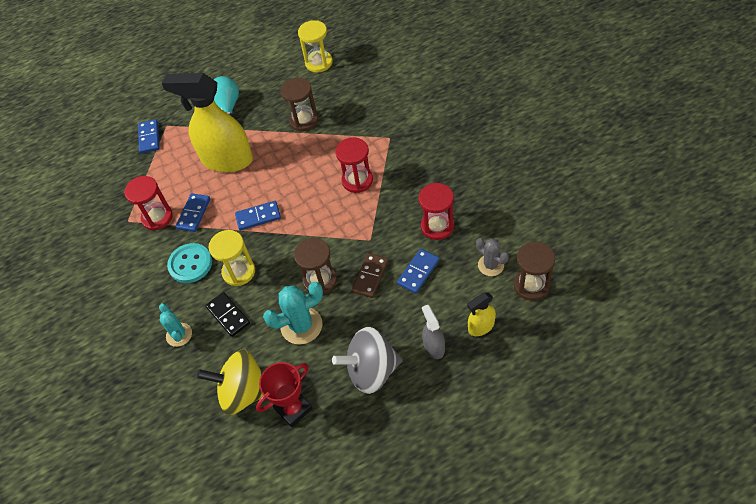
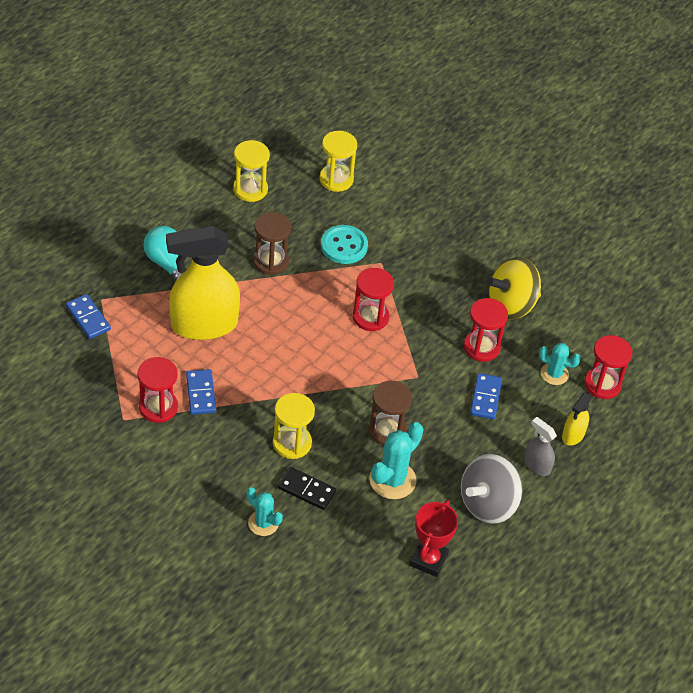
camera: 35 degrees left, 5 degrees down
turquoise button [167,243,212,283] -> turquoise button moved to [321,225,368,264]
yellow spinning top [197,349,263,415] -> yellow spinning top moved to [487,257,541,320]
blue domino [235,201,281,231] -> none
brown domino [352,253,389,298] -> none
grey cactus [476,238,509,276] -> turquoise cactus [539,343,581,385]
brown hourglass [514,242,555,301] -> red hourglass [584,335,632,399]
none -> yellow hourglass [319,131,357,192]

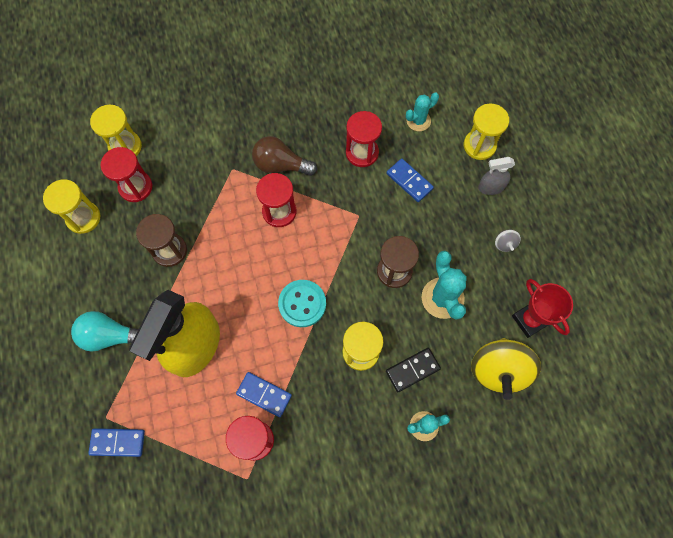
camera: 50 degrees left, 20 degrees up
turquoise button [321,225,368,264] -> turquoise button moved to [278,280,326,327]
grey spinning top [461,454,523,524] -> grey spinning top [495,229,521,252], size x0.42
yellow spinning top [487,257,541,320] -> yellow spinning top moved to [471,338,541,400]
yellow spray bottle [562,393,592,446] -> yellow hourglass [464,103,509,160]
red hourglass [584,335,632,399] -> red hourglass moved to [101,147,153,202]
none -> brown light bulb [252,136,317,176]

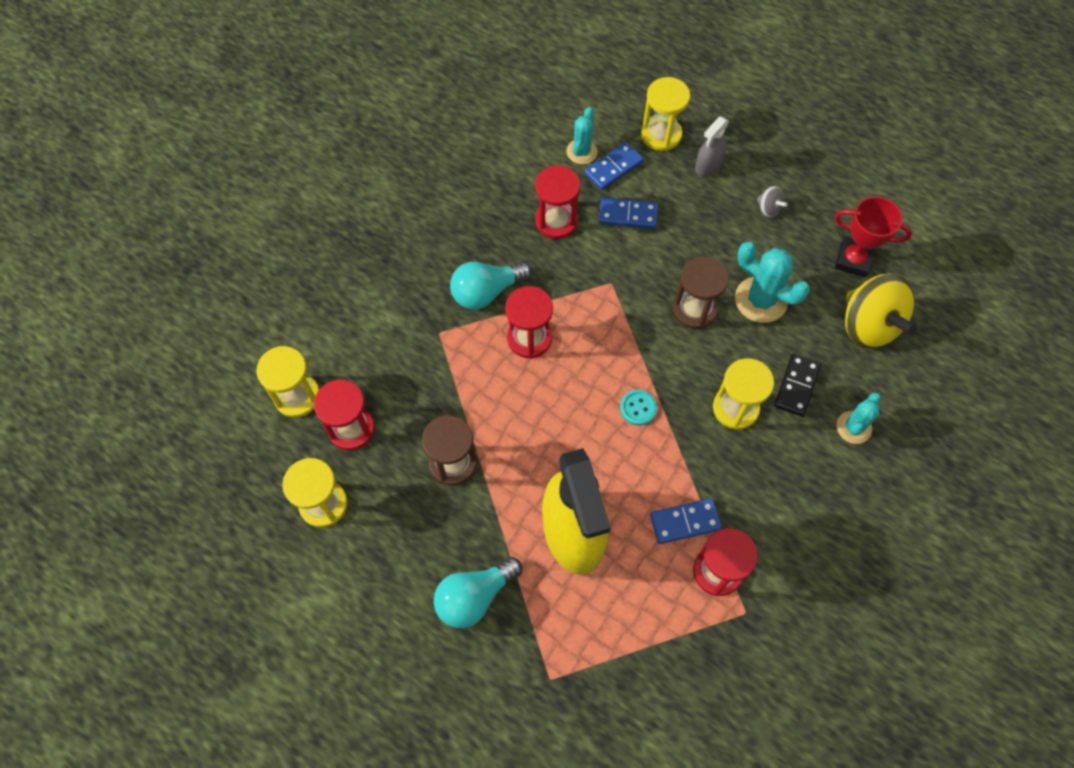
camera: 40 degrees left, 5 degrees down
blue domino [88,428,145,457] -> blue domino moved to [584,142,644,190]
brown light bulb [252,136,317,176] -> turquoise light bulb [450,262,532,310]
turquoise button [278,280,326,327] -> turquoise button [620,390,657,425], size x0.60

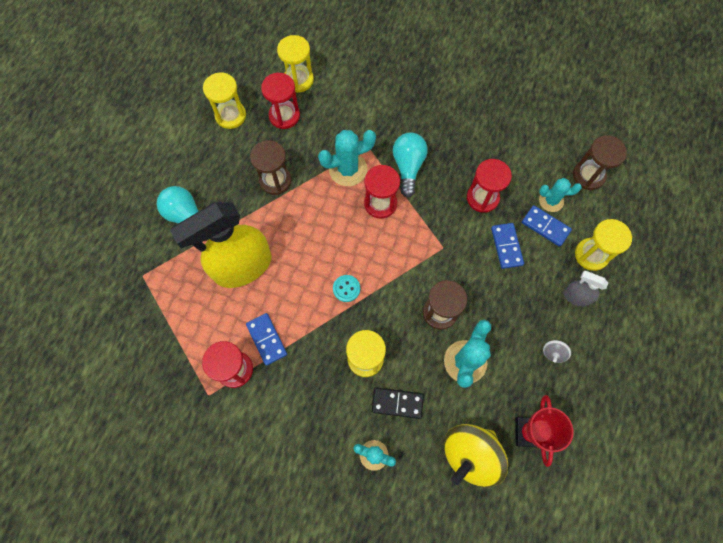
camera: 75 degrees right, 5 degrees up
turquoise light bulb [450,262,532,310] -> turquoise light bulb turned 45 degrees clockwise [393,132,428,198]
none -> turquoise cactus [318,130,376,186]
none -> brown hourglass [573,135,627,190]

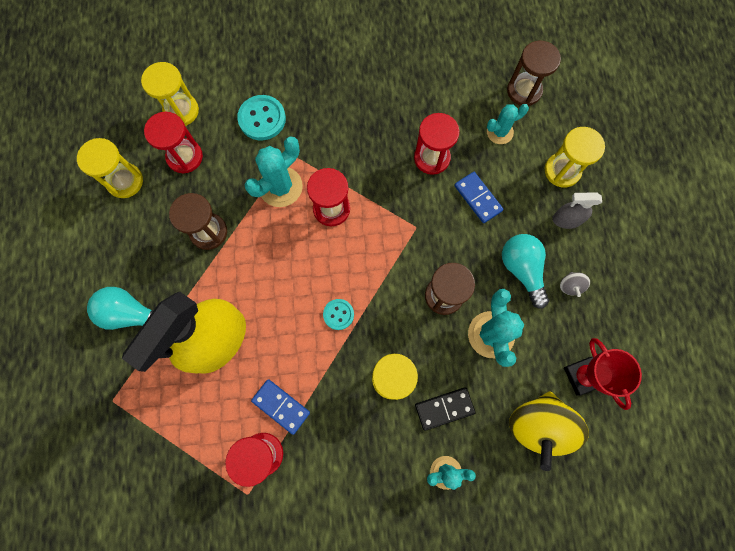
camera: 25 degrees left, 5 degrees up
turquoise light bulb [393,132,428,198] -> turquoise light bulb moved to [502,234,549,309]
blue domino [522,205,572,247] -> none
none -> turquoise button [237,95,286,140]

